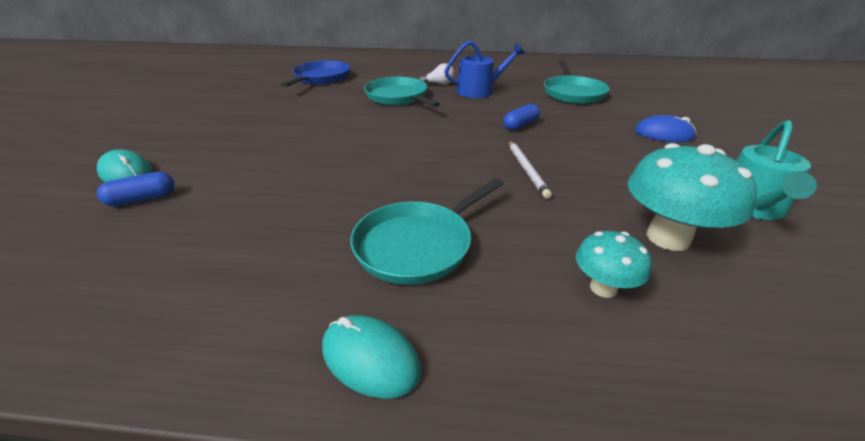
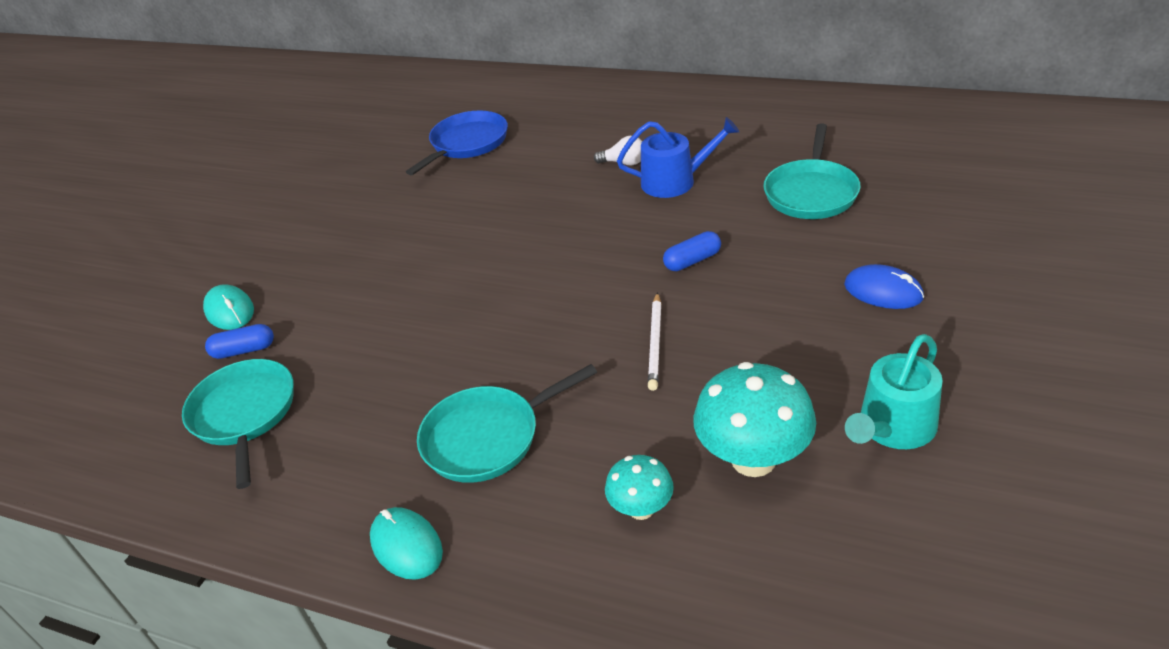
camera: 20 degrees right, 5 degrees up
turquoise pan [364,77,440,107] -> turquoise pan moved to [182,359,294,489]

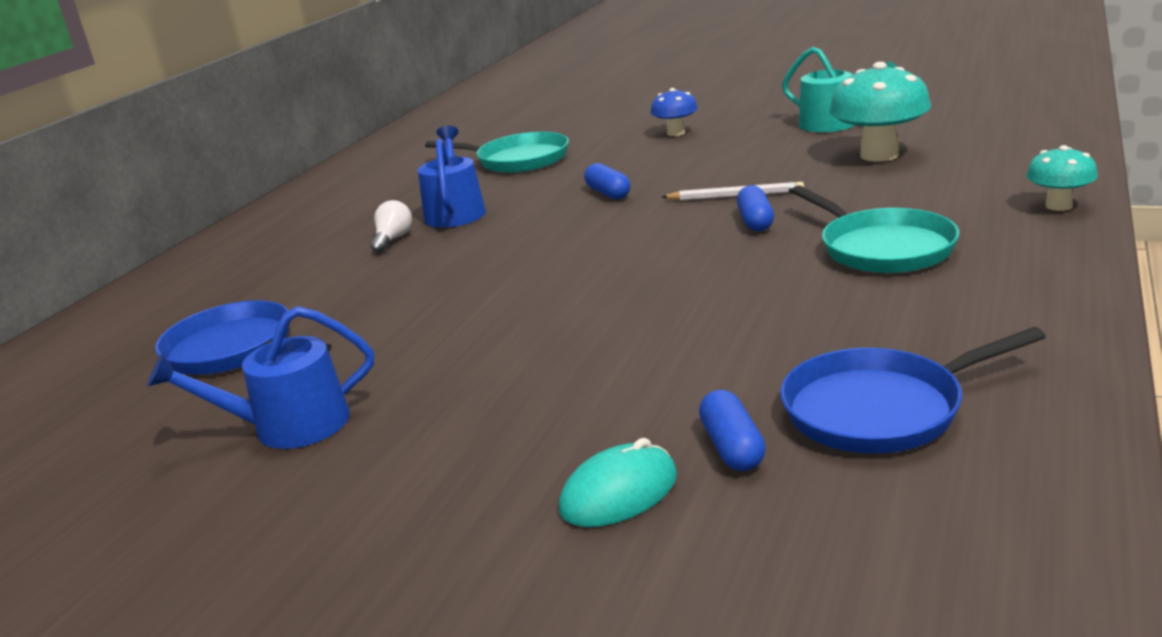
camera: 90 degrees left, 15 degrees down
turquoise pan [182,359,294,489] -> blue pan [780,327,1046,454]
turquoise mouse [370,507,443,580] -> none
turquoise mushroom [605,455,674,520] -> turquoise mushroom moved to [1026,145,1098,211]
blue mouse [844,264,924,309] -> blue mushroom [651,88,698,136]
none -> blue watering can [147,306,374,449]
none -> blue capsule [737,185,774,231]

